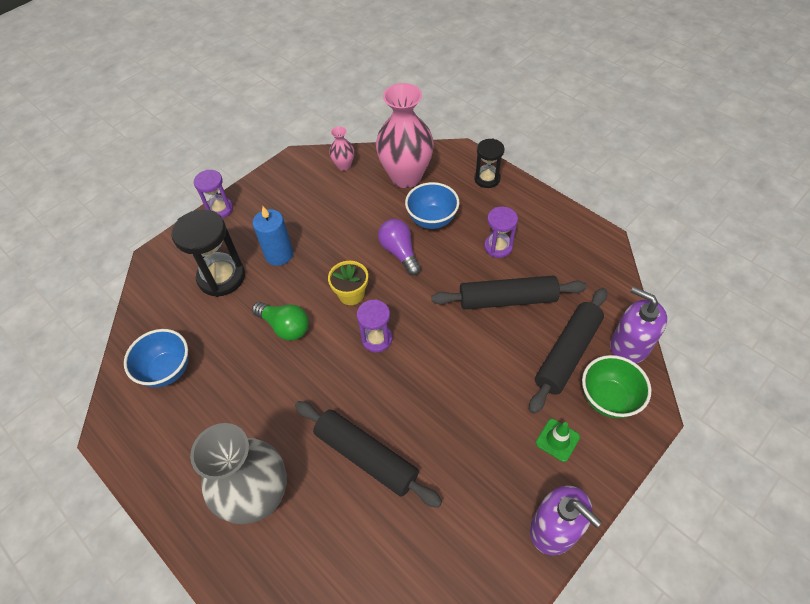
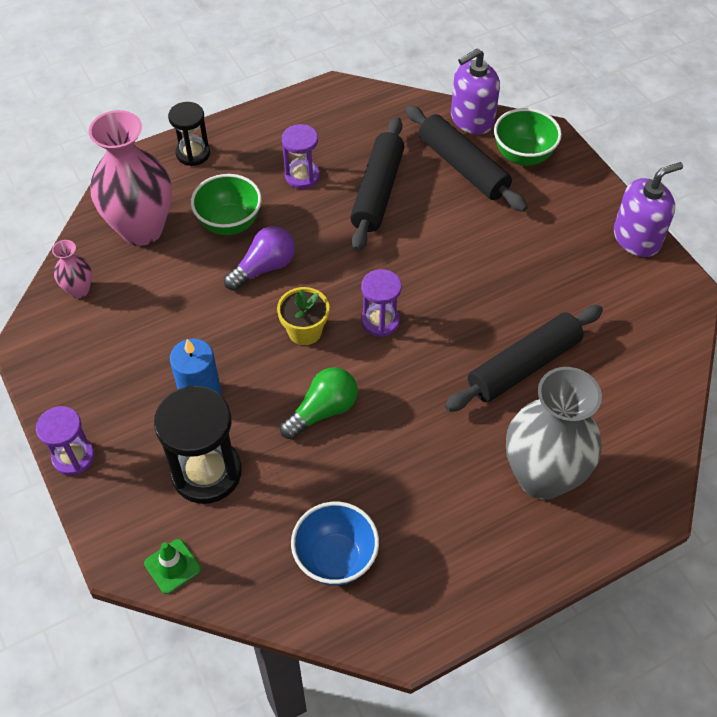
camera: 75 degrees left, 0 degrees up
purple light bulb [378,219,421,275] -> purple light bulb turned 150 degrees clockwise [224,226,295,291]
blue bowl [405,182,459,229] -> green bowl [191,174,262,235]
green traffic cone [536,419,580,462] -> green traffic cone moved to [144,539,201,594]

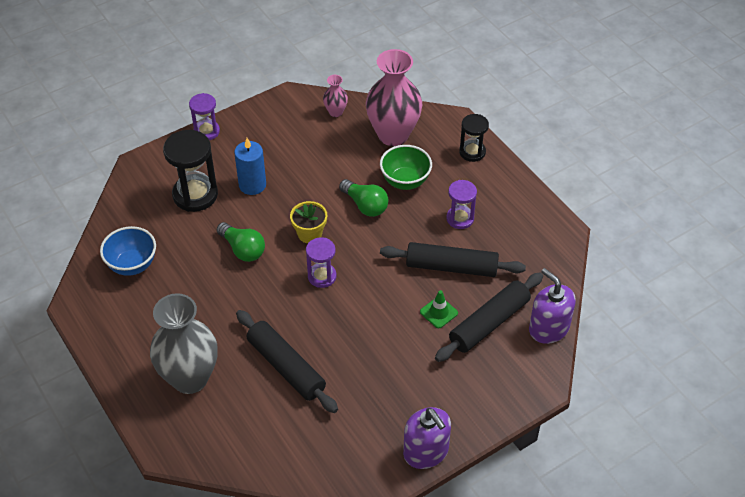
camera: 85 degrees right, 5 degrees down
green traffic cone [144,539,201,594] -> green traffic cone moved to [420,290,458,328]
purple light bulb [224,226,295,291] -> green light bulb [339,179,389,217]
green bowl [494,108,562,166] -> none

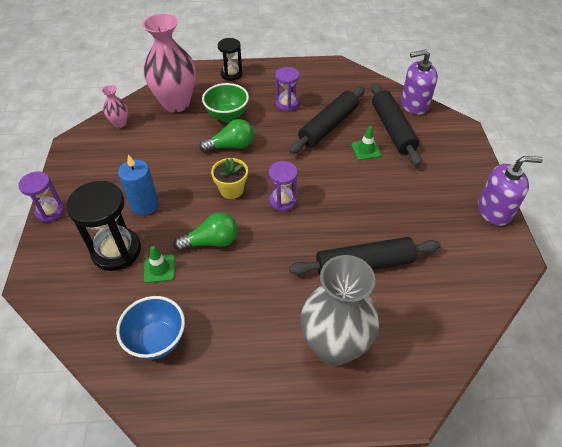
camera: 60 degrees left, 0 degrees up
none -> green traffic cone [144,246,175,283]

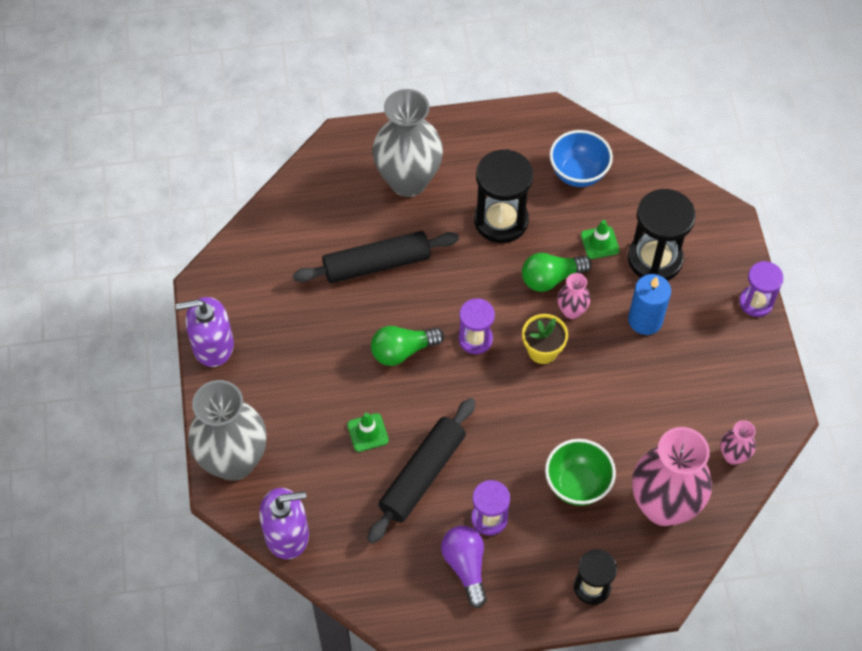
camera: 175 degrees right, 10 degrees up
green light bulb [199,119,254,153] -> green light bulb moved to [371,326,444,366]
black rolling pin [371,83,422,166] -> none
none -> grey vase [188,380,267,481]
none -> purple light bulb [441,526,487,608]
none -> black hourglass [474,149,533,243]
none -> pink vase [557,273,591,319]

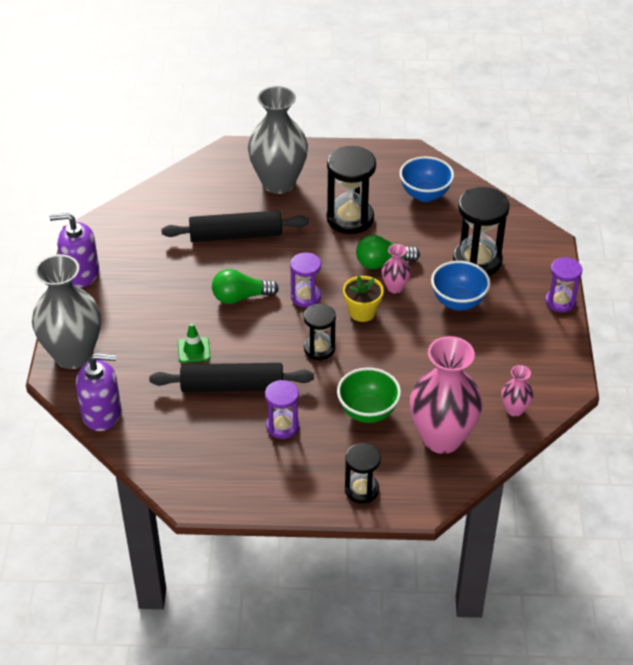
camera: 10 degrees right, 15 degrees down
black rolling pin [367,398,475,544] -> black rolling pin turned 45 degrees clockwise [149,363,314,393]
purple light bulb [441,526,487,608] -> none
green traffic cone [581,220,619,259] -> none
blue candle [628,274,671,335] -> blue bowl [431,261,490,311]
none -> black hourglass [304,304,336,360]

